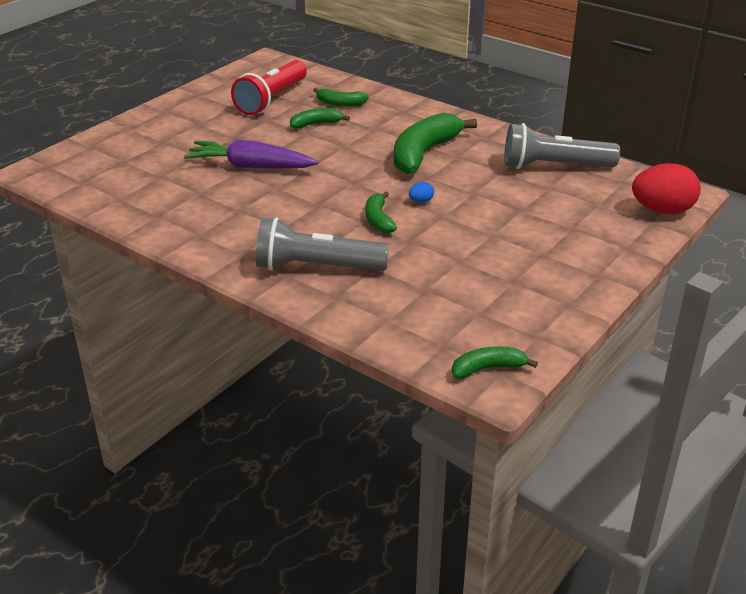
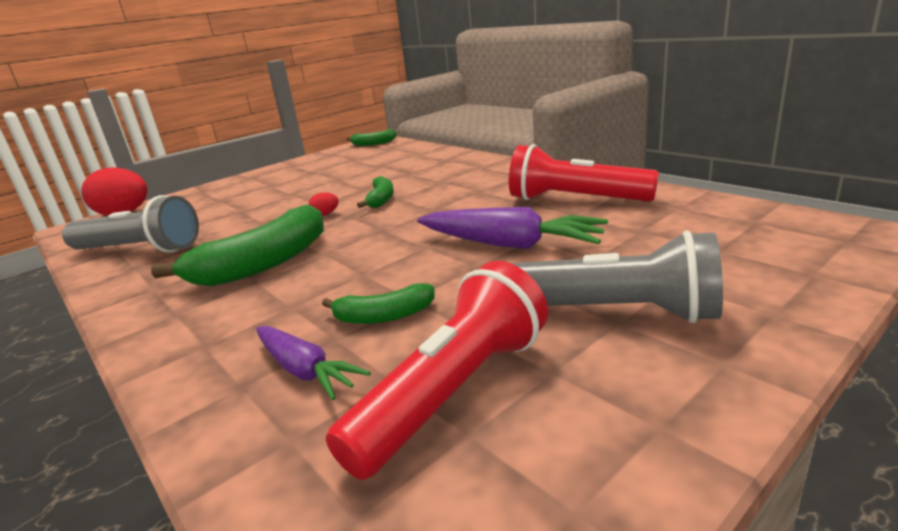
camera: 165 degrees left, 10 degrees down
grey flashlight [256,217,389,271] -> grey flashlight moved to [511,230,723,323]
green banana [314,88,369,107] -> purple carrot [256,326,371,400]
blue egg [409,182,434,203] -> red egg [309,192,339,216]
none -> red flashlight [509,144,659,201]

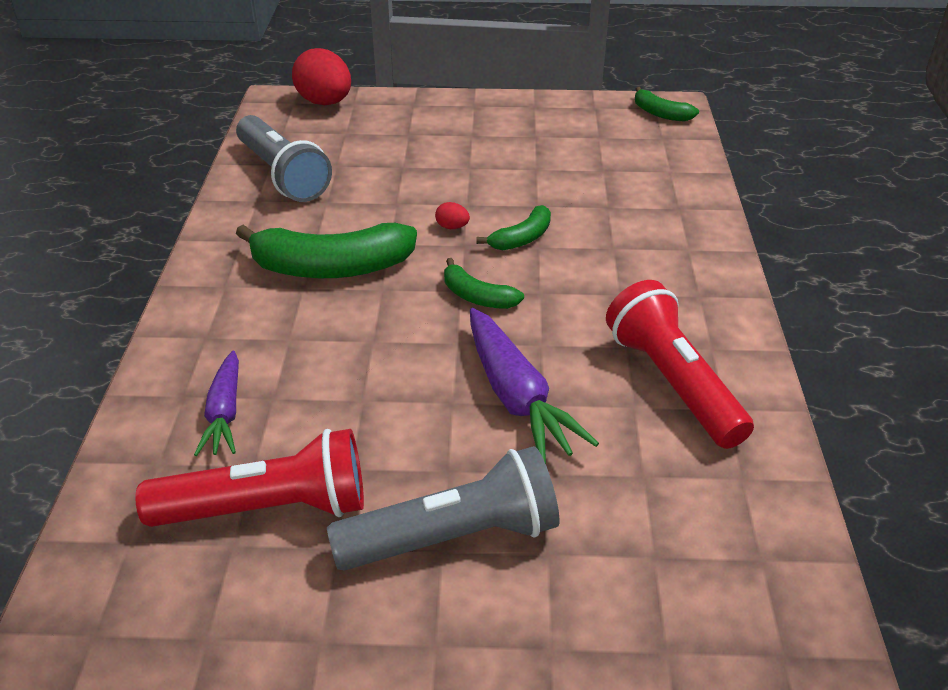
camera: 40 degrees right, 15 degrees up
green banana [322,283,435,324] -> green banana moved to [444,258,524,309]
grey flashlight [511,230,723,323] -> grey flashlight turned 75 degrees counterclockwise [327,446,559,571]

